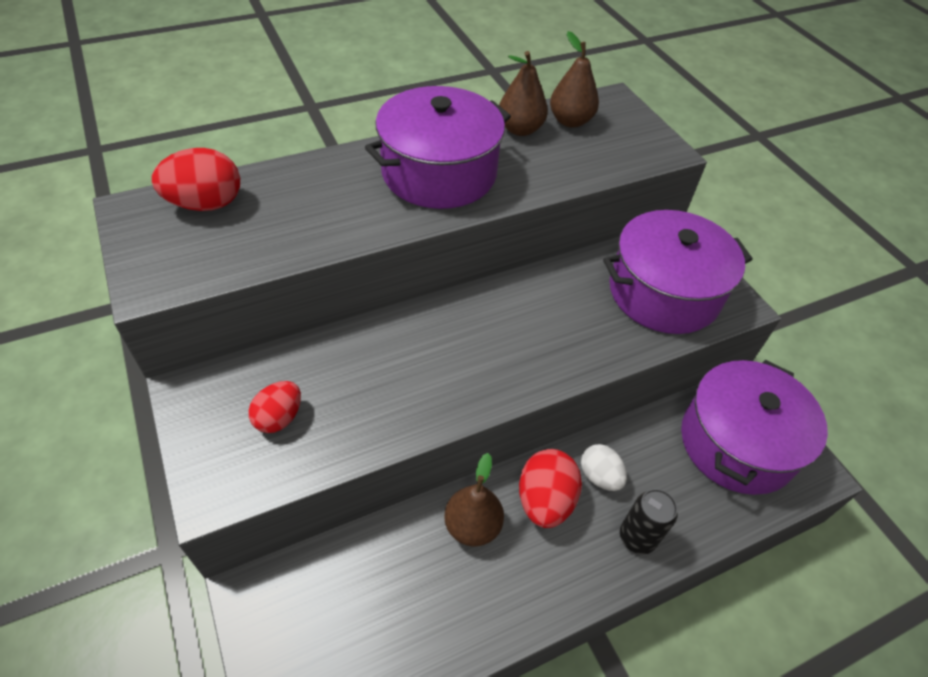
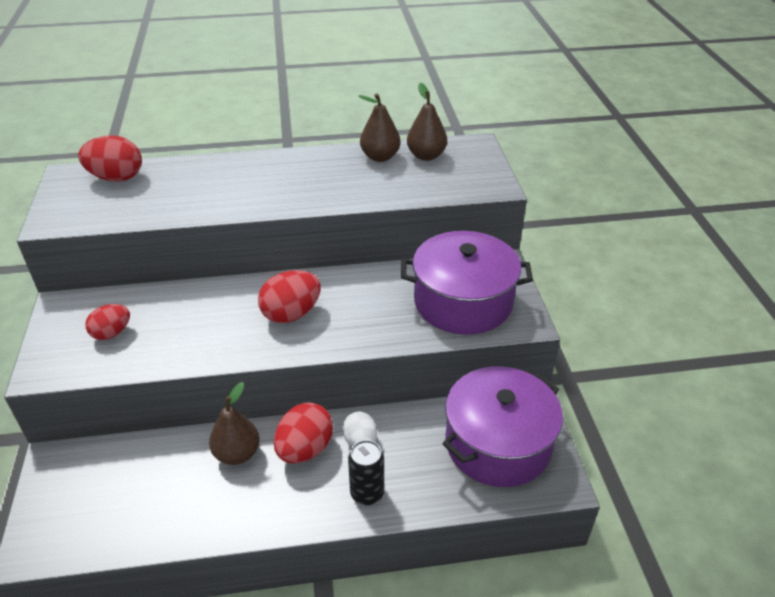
camera: 20 degrees right, 10 degrees down
purple pot [365,86,511,209] -> none
none -> red egg [258,270,320,323]

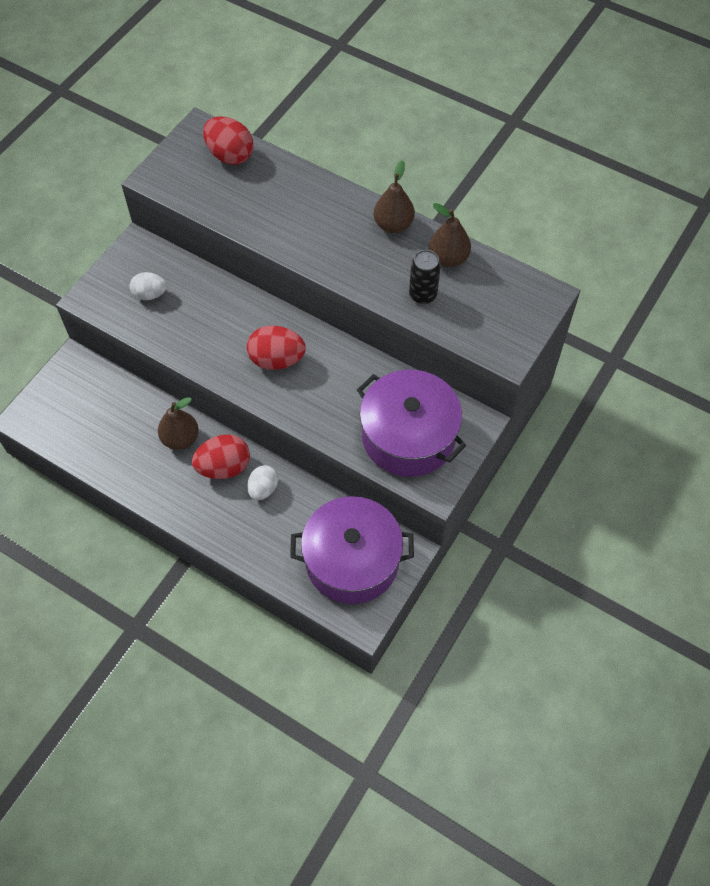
camera: 40 degrees right, 20 degrees up
red egg [85,304,130,340] -> white egg [130,272,167,300]
black can [348,440,384,505] -> black can moved to [409,250,441,304]
brown pear [407,83,447,161] -> brown pear moved to [374,160,415,233]

